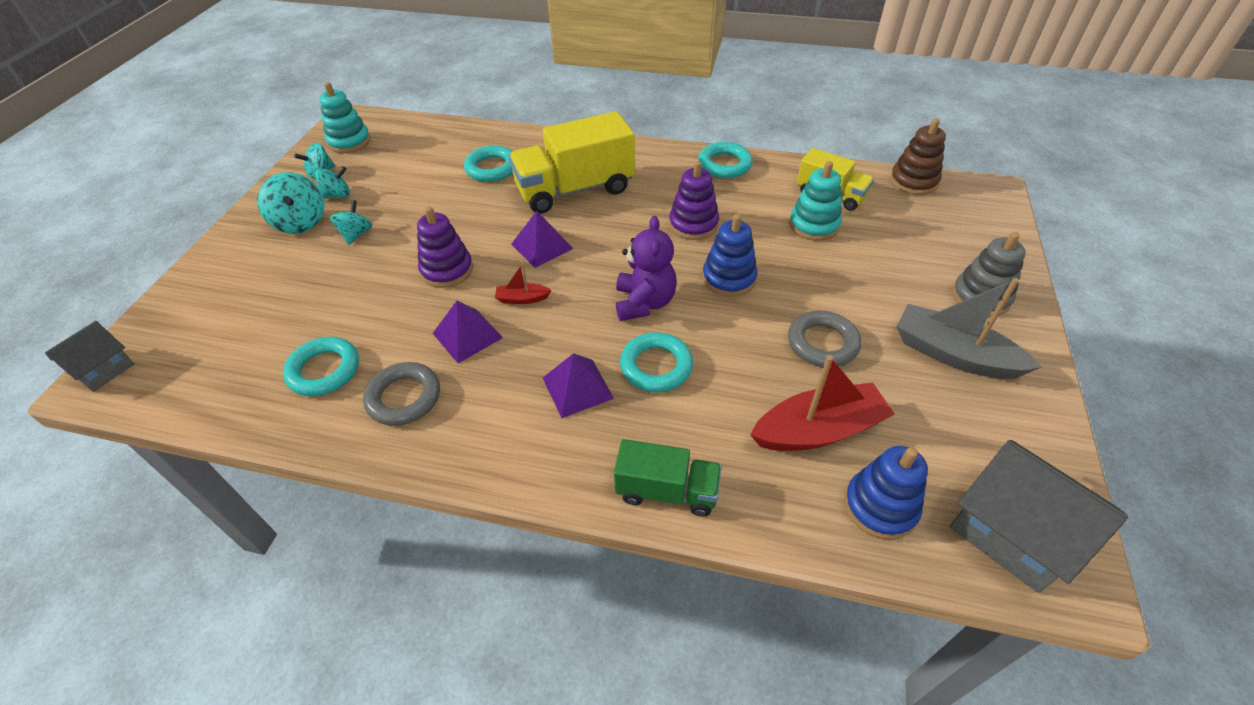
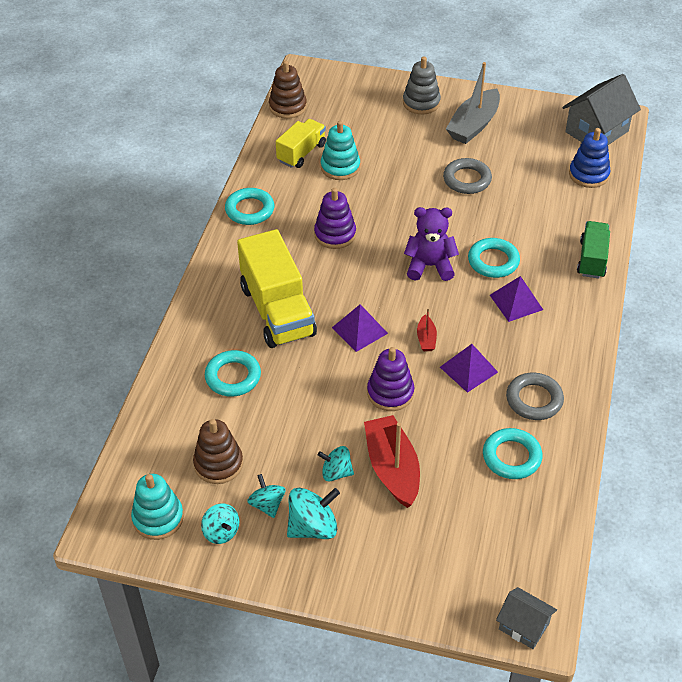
camera: 90 degrees left, 0 degrees up
blue stacking toy [702,214,757,297] -> none
red boat [750,355,895,451] -> red boat moved to [364,415,420,508]
none -> brown stacking toy [193,419,243,484]

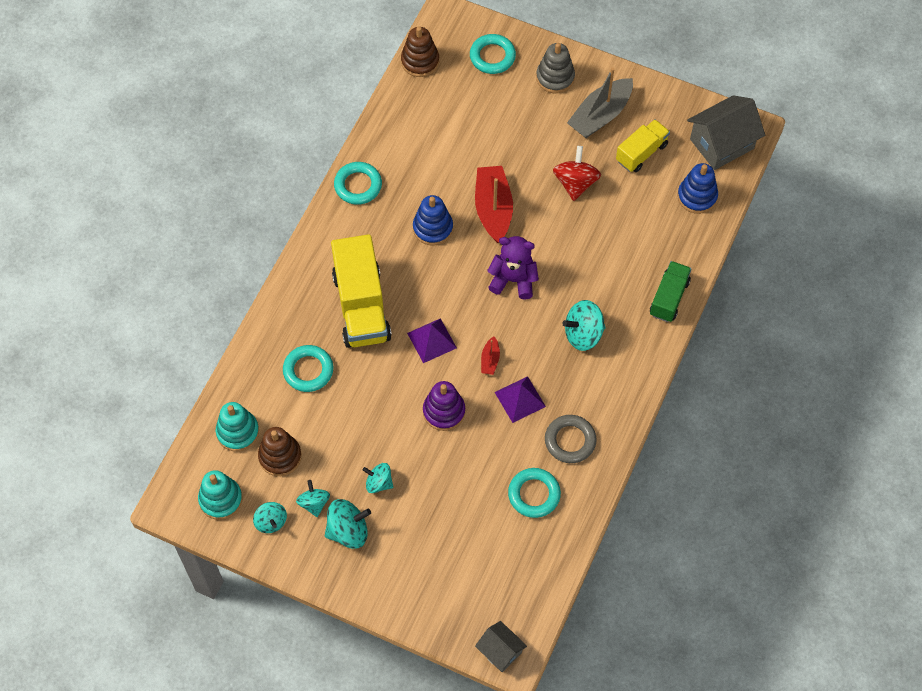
camera: 10 degrees right, 15 degrees up
yellow truck [276,119,326,168] -> yellow truck moved to [616,119,670,172]
purple stacking toy [314,188,356,249] -> blue stacking toy [413,195,453,246]
turquoise stacking toy [321,121,360,180] -> turquoise stacking toy moved to [216,402,259,452]
red boat [364,415,420,508] -> red boat moved to [475,166,513,243]
grey ring [443,158,492,194] -> red spinning top [553,146,601,201]
turquoise ring [468,238,520,278] -> turquoise ring moved to [470,34,516,74]
purple pyramid [490,276,543,322] -> turquoise spinning top [562,300,606,351]

